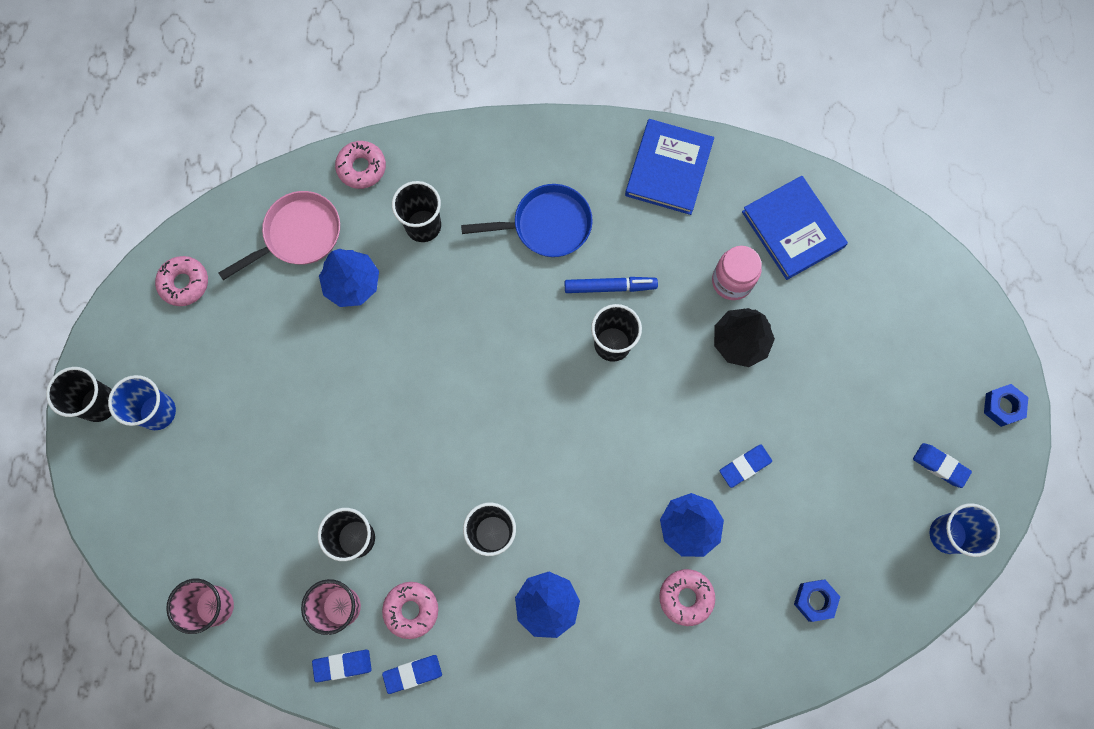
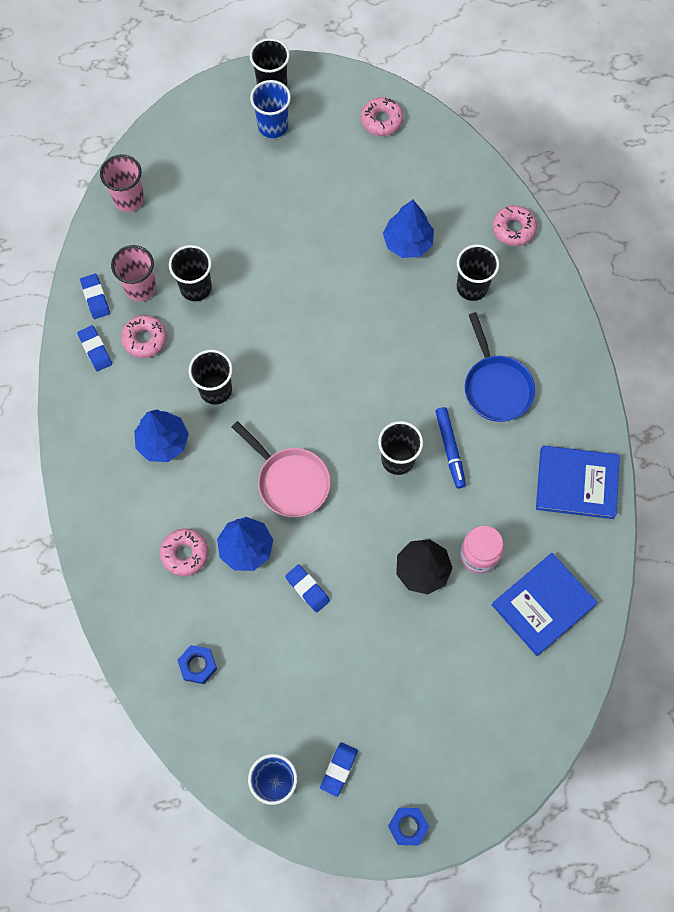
camera: 80 degrees right, 5 degrees down
pink pan [218,191,340,280] -> pink pan moved to [232,421,331,517]

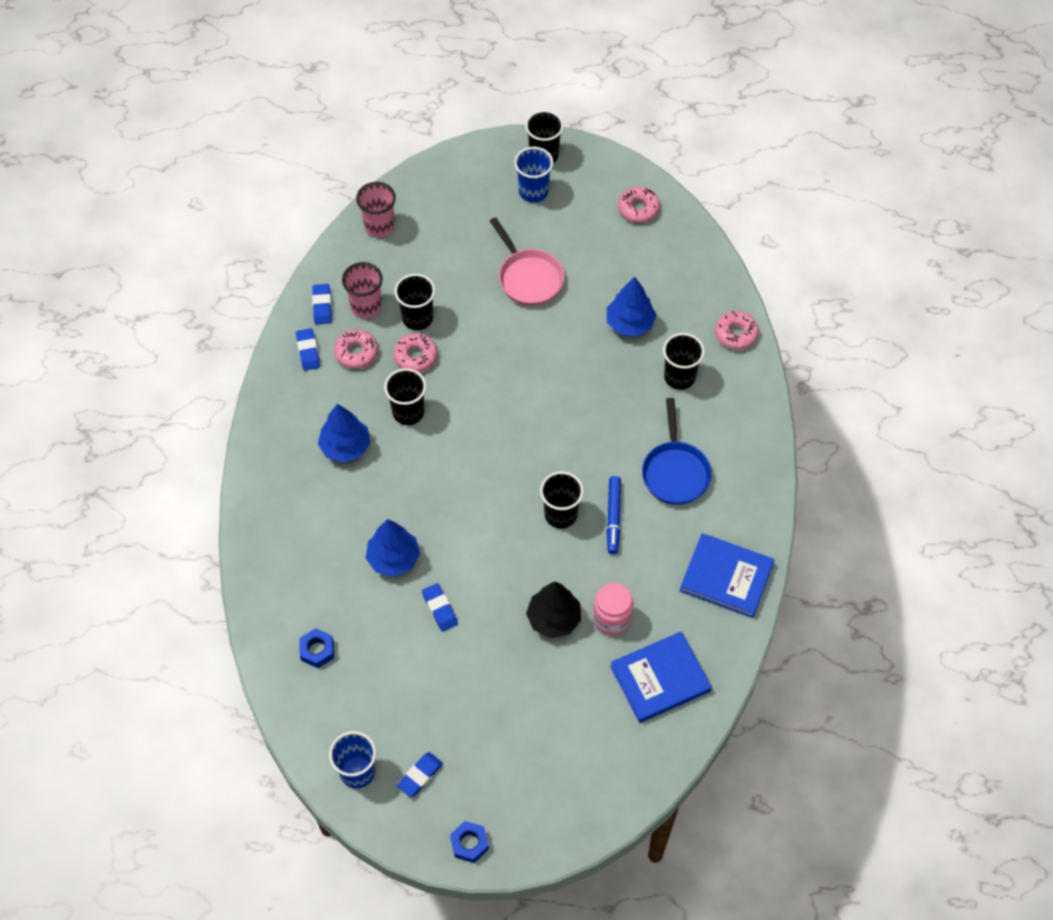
camera: 15 degrees right, 10 degrees down
pink donut [160,529,209,576] -> pink donut moved to [393,333,438,372]
pink pan [232,421,331,517] -> pink pan moved to [490,217,564,306]

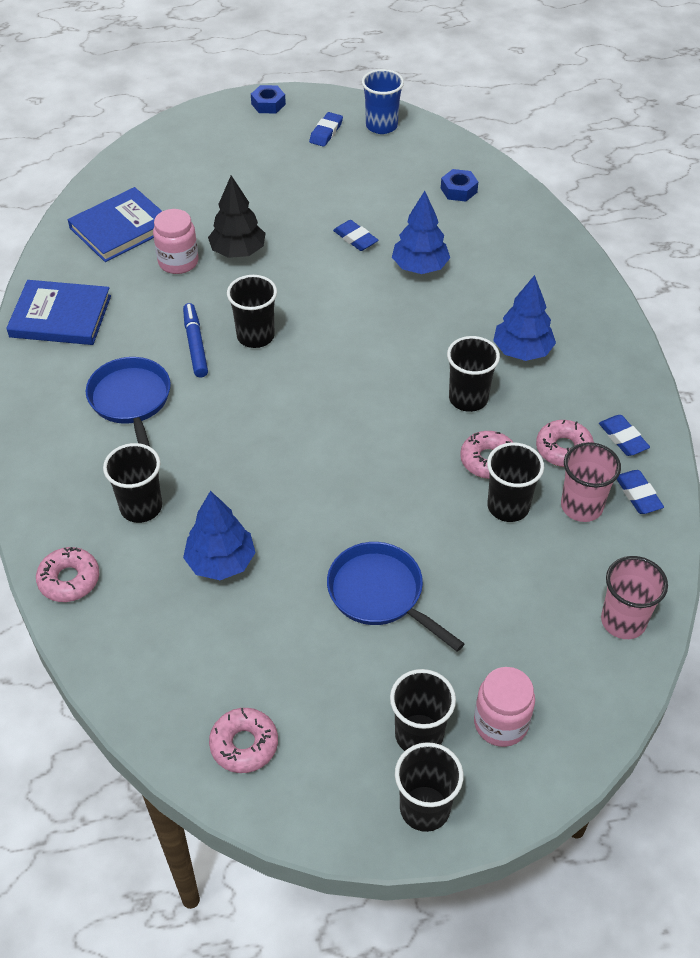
camera: 165 degrees right, 10 degrees down
pink pan [490,217,564,306] -> blue pan [327,542,465,652]
blue cup [514,147,553,202] -> black cup [390,669,456,751]
none -> pink jar [474,667,535,747]

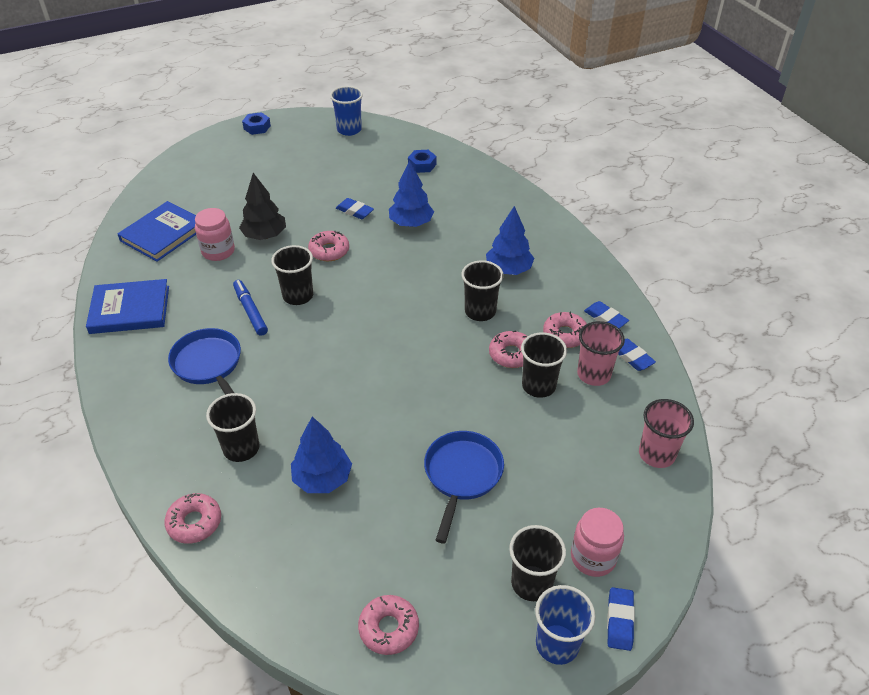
camera: 15 degrees left, 5 degrees down
blue eraser [309,112,343,147] -> blue eraser moved to [607,587,635,651]
blue pan [327,542,465,652] -> blue pan turned 75 degrees clockwise [424,431,504,543]
black cup [395,742,464,832] -> blue cup [535,585,595,665]
none -> pink donut [308,231,349,261]

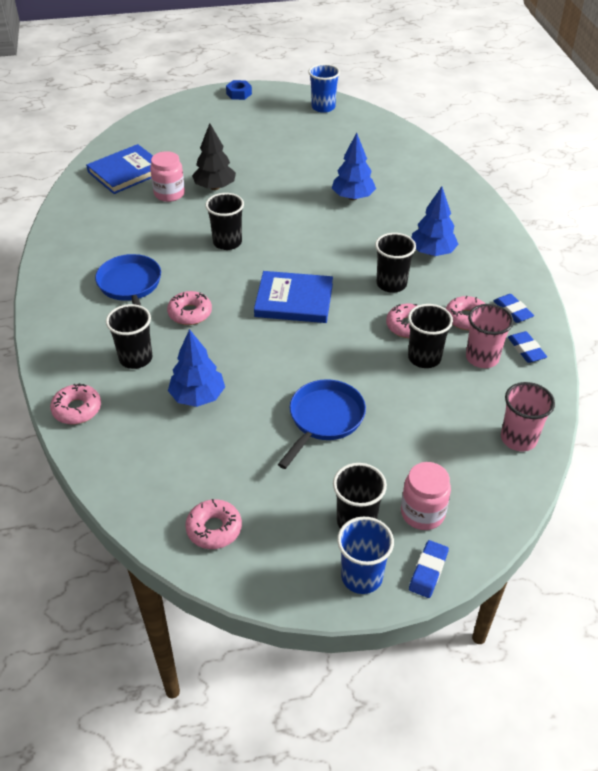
camera: 15 degrees right, 0 degrees up
blue book [86,279,169,334] -> blue book moved to [254,271,333,323]
blue marker [233,280,268,336] -> none
pink donut [308,231,349,261] -> pink donut moved to [167,291,212,325]
blue eraser [336,198,374,219] -> none
blue nut [408,150,436,173] -> none

